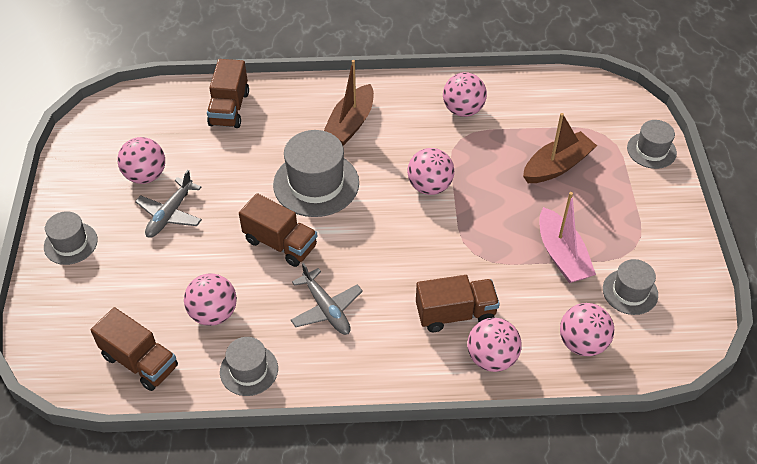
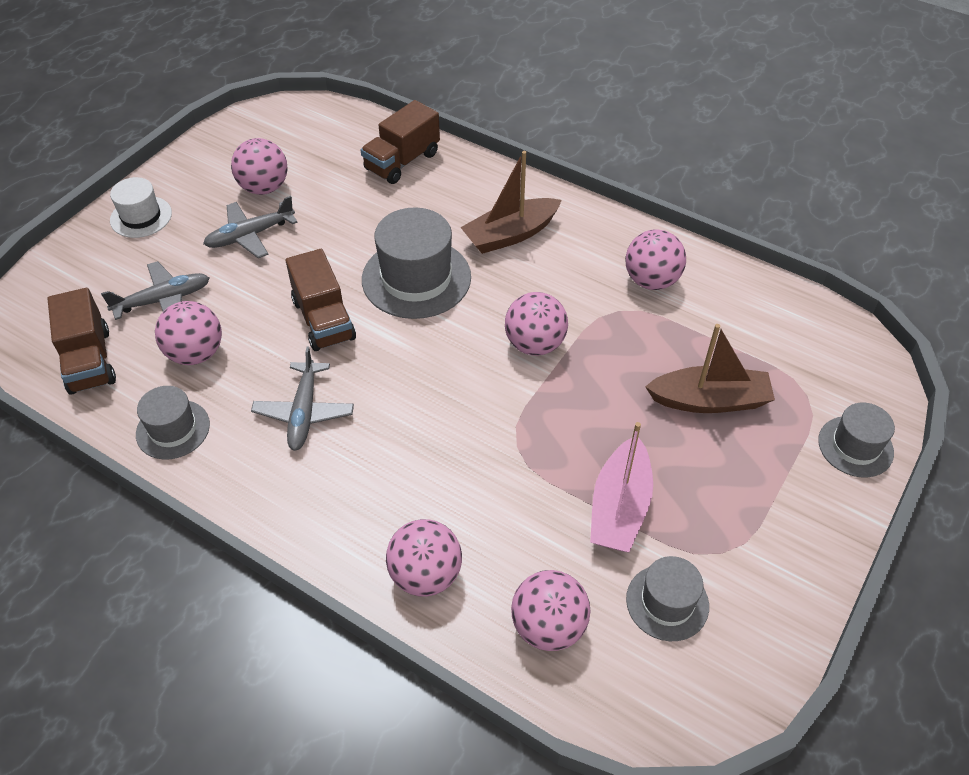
camera: 35 degrees right, 0 degrees up
grey hat [44,211,98,265] -> white hat [110,177,172,238]
brown truck [416,275,500,332] -> none
none -> grey plane [101,261,210,320]

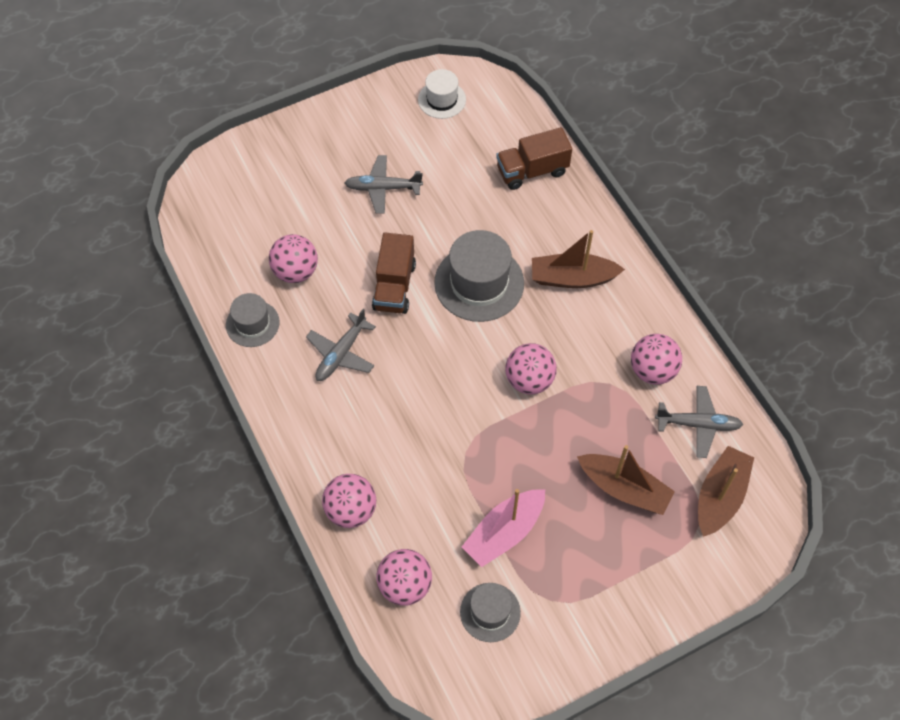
camera: 30 degrees right, 10 degrees up
brown truck [47,288,116,395] -> none
grey plane [101,261,210,320] -> grey plane moved to [655,386,743,458]
white hat [110,177,172,238] -> white hat moved to [418,69,466,119]
pink ball [231,138,288,195] -> none
grey hat [818,403,895,477] -> none
none -> brown boat [698,446,754,537]

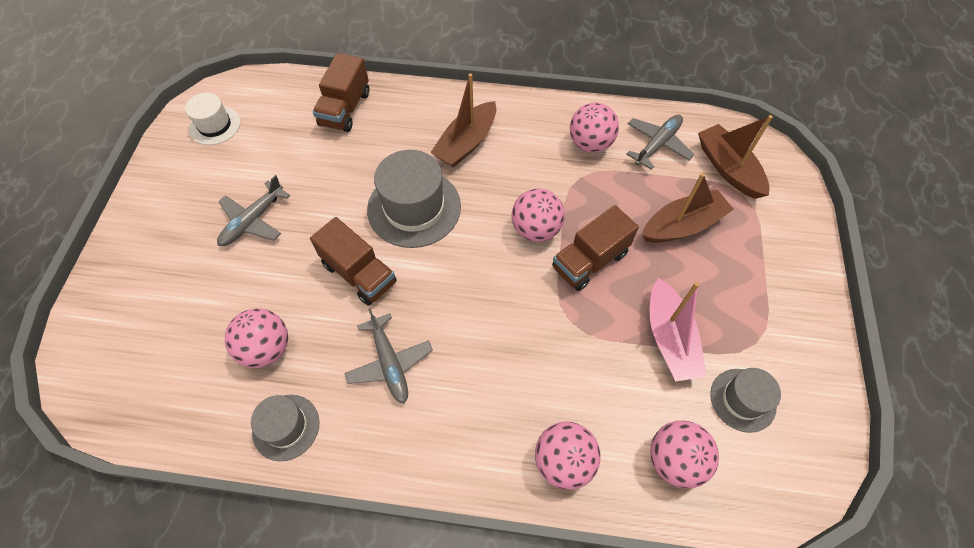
camera: 55 degrees left, 0 degrees up
none -> brown truck [552,205,639,291]

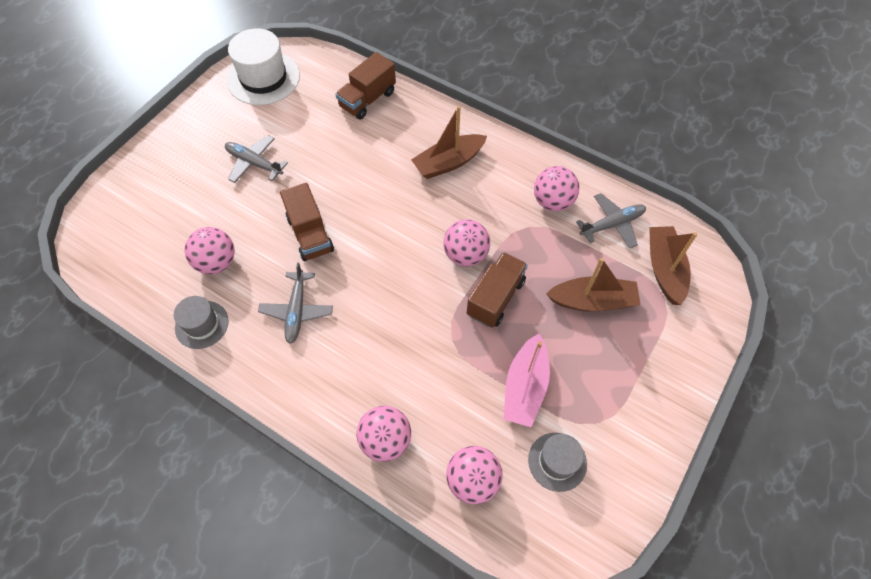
camera: 25 degrees right, 0 degrees up
white hat [185,93,240,145] -> white hat [227,29,300,105], size x1.71
grey plane [217,175,290,246] -> grey plane turned 60 degrees clockwise [225,135,288,183]
grey hat [367,150,461,248] -> none
brown truck [552,205,639,291] -> brown truck turned 135 degrees clockwise [467,252,528,328]

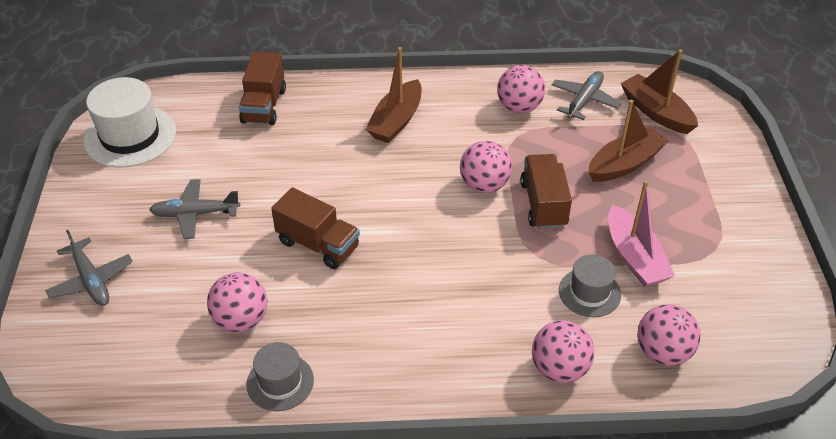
camera: 35 degrees left, 15 degrees down
grey plane [258,262,333,344] -> grey plane moved to [45,230,133,306]
grey hat [528,433,587,492] -> grey hat moved to [559,255,621,317]

